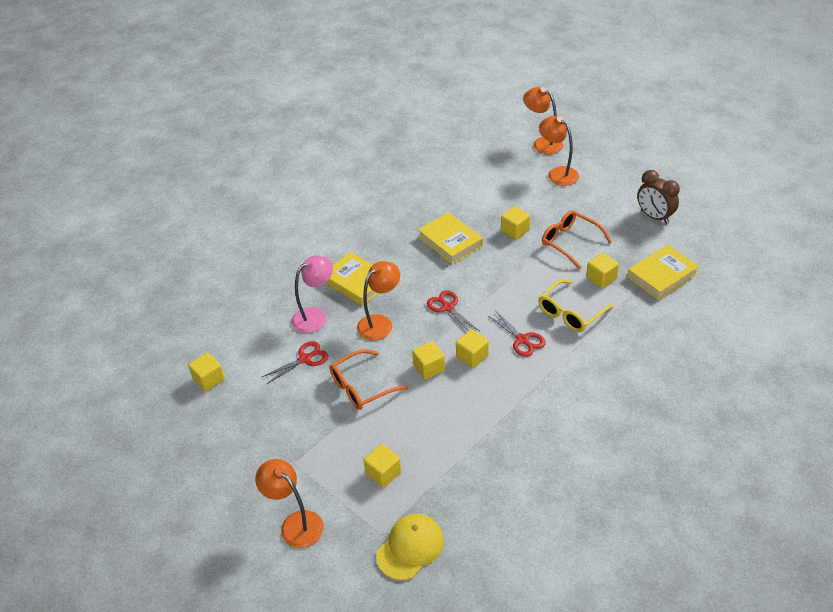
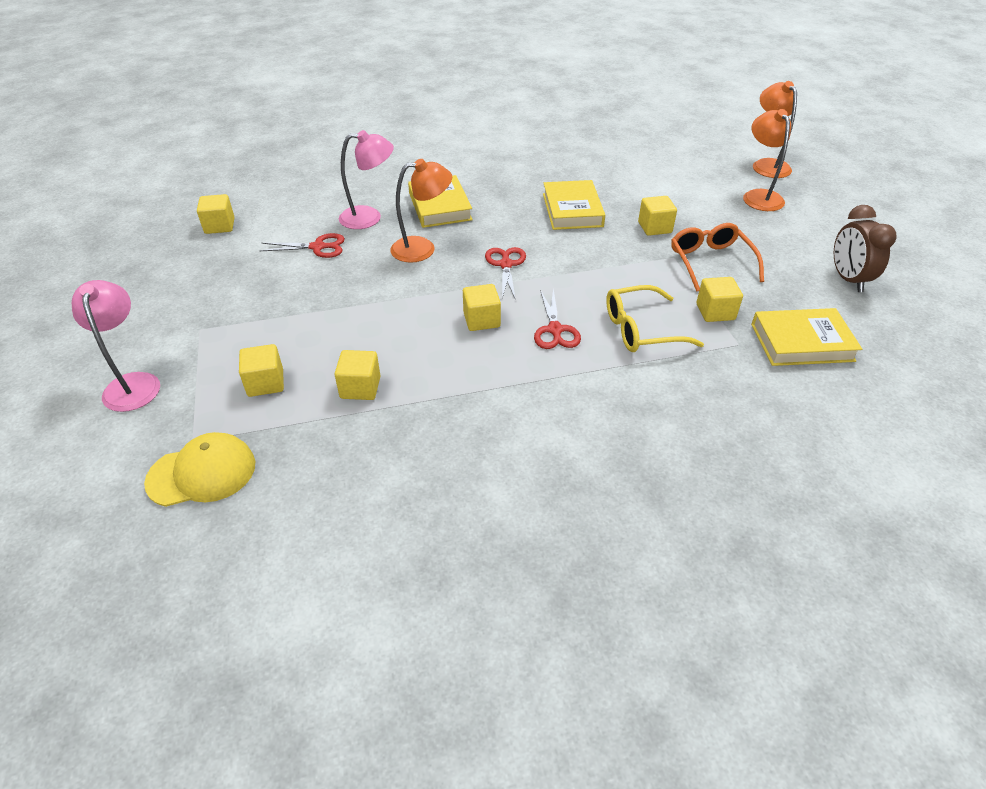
camera: 30 degrees right, 0 degrees up
orange lamp [255,459,324,548] -> pink lamp [72,280,160,412]
orange glasses [329,349,408,410] -> none
yellow cube [412,341,445,380] -> yellow cube moved to [335,350,380,400]

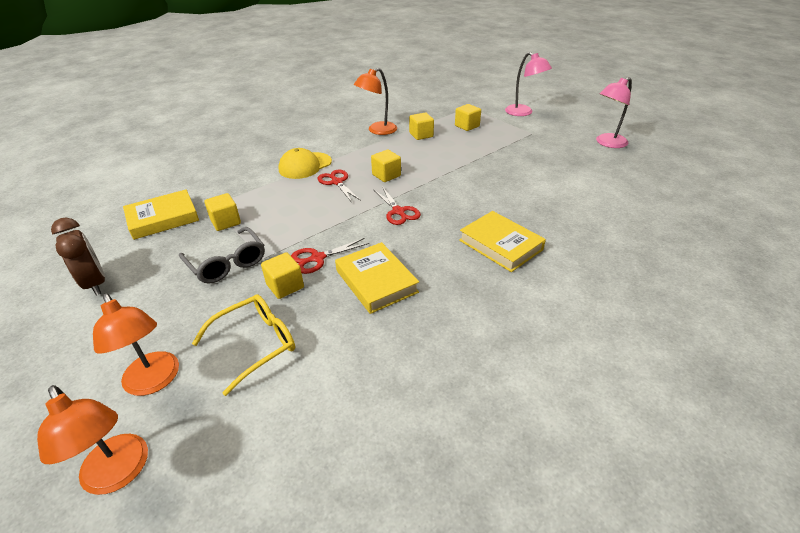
camera: 155 degrees right, 5 degrees down
yellow cap [144,432,255,507] -> yellow cap moved to [278,148,332,179]
yellow cube [197,194,235,234] -> none
red scissors [260,233,345,258] -> red scissors moved to [291,238,369,274]
pink lamp [339,130,394,229] -> pink lamp moved to [596,77,632,148]
orange lamp [390,159,452,263] -> orange lamp moved to [354,68,397,135]
yellow glasses [606,285,704,352] -> yellow glasses moved to [192,294,295,396]
orange glasses [671,223,764,292] -> grey glasses [179,227,265,284]

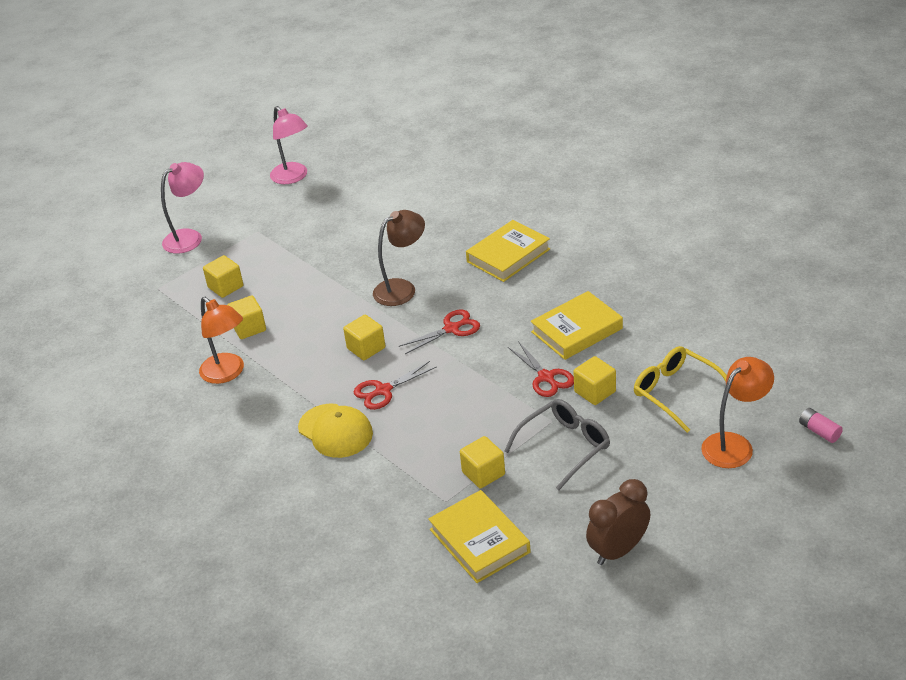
camera: 90 degrees left, 0 degrees up
orange lamp [37,385,148,495] -> pink battery [799,408,843,443]
none -> brown lamp [373,210,425,306]

